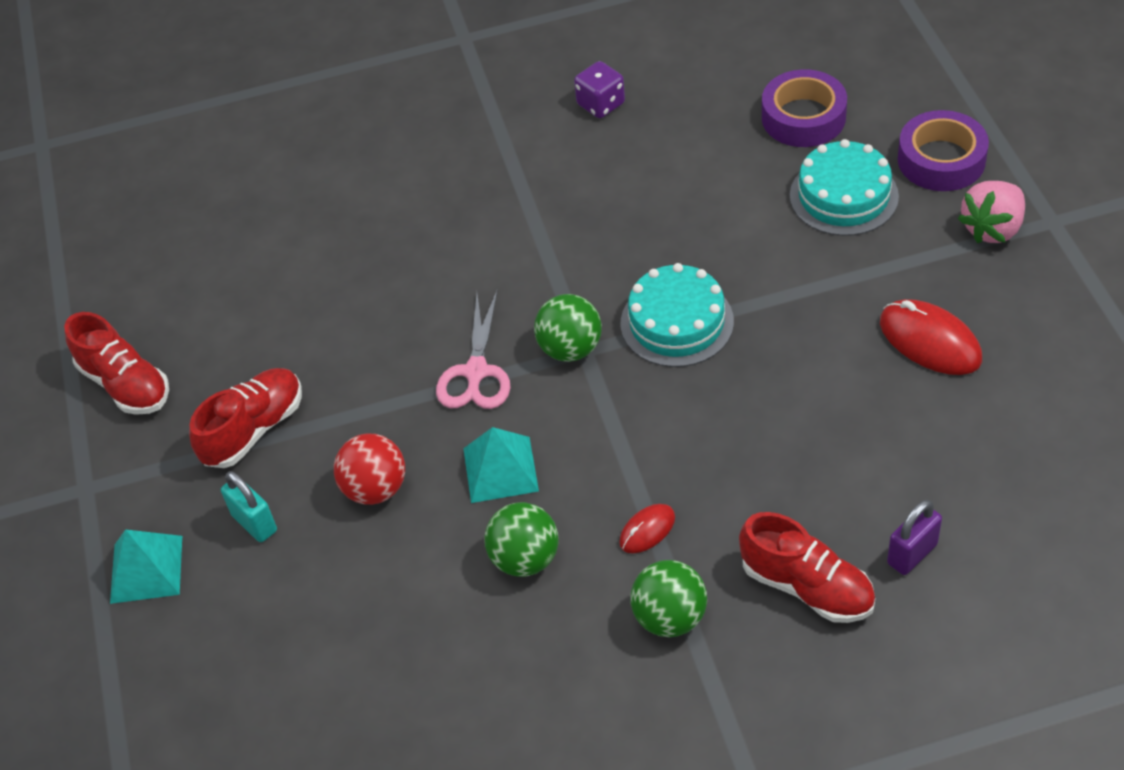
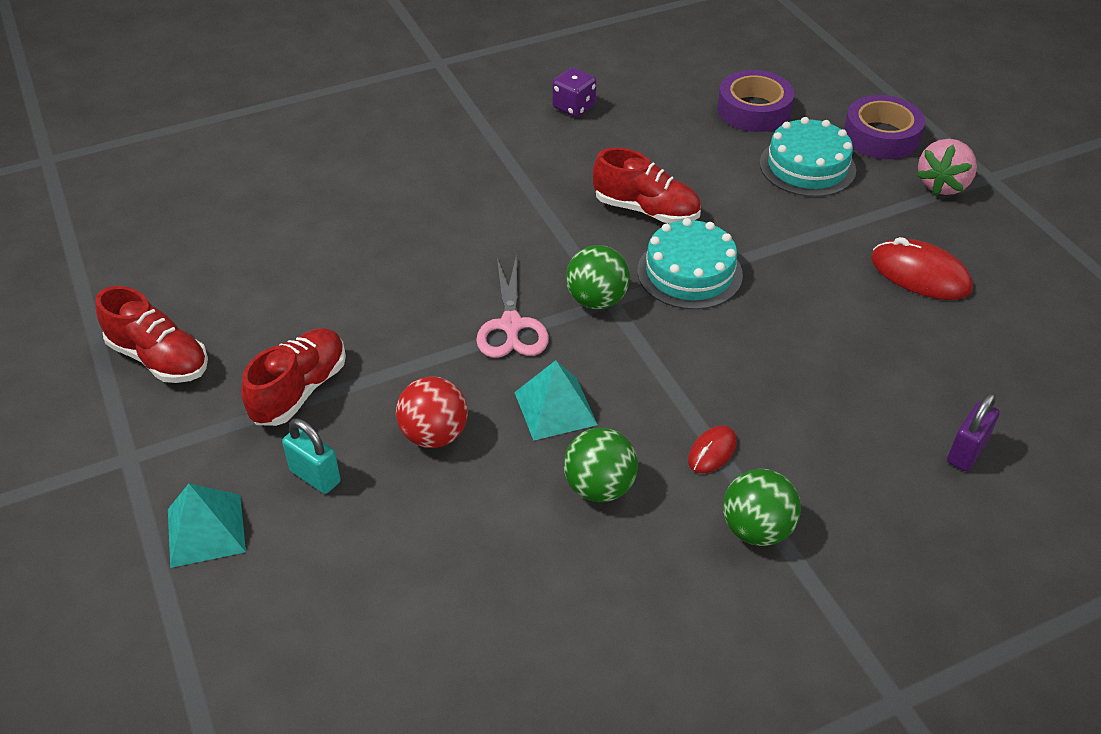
camera: 15 degrees left, 5 degrees down
red shoe [739,512,875,623] -> red shoe moved to [593,147,701,224]

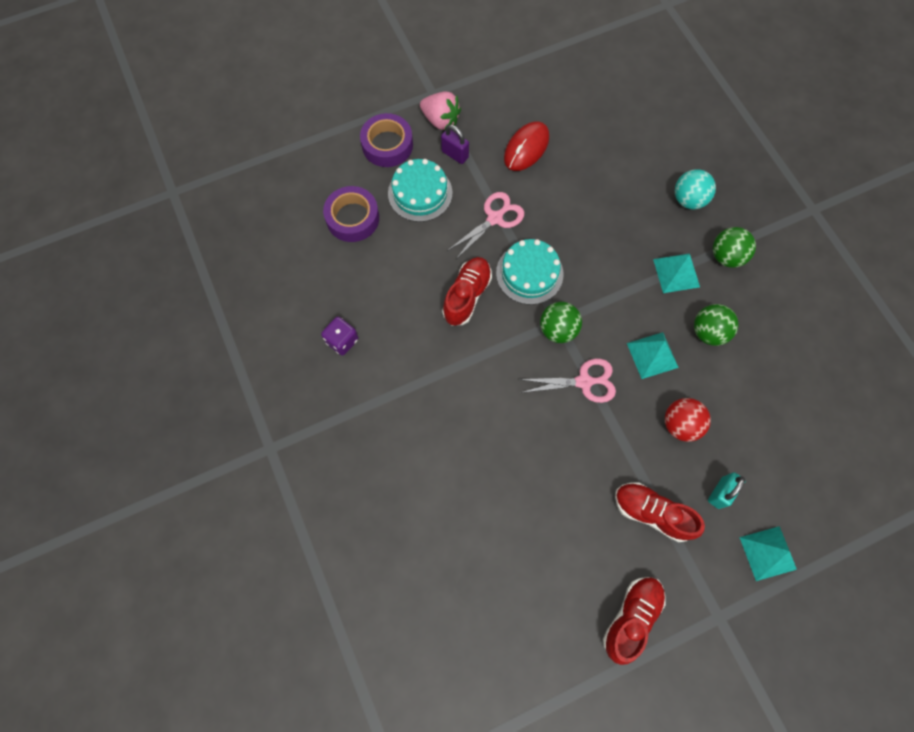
camera: 90 degrees left, 25 degrees up
red mouse [688,425,737,473] -> turquoise pyramid [653,253,700,293]
purple padlock [947,393,1000,471] -> purple padlock moved to [441,125,469,164]
none -> pink scissors [447,192,524,259]
none -> turquoise ball [675,169,716,209]

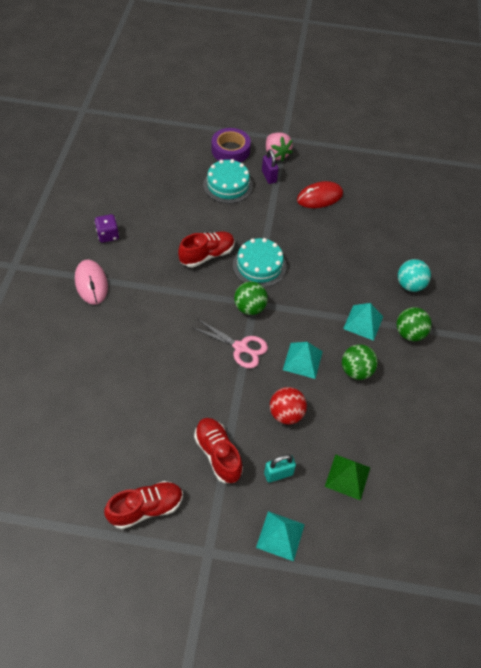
camera: 30 degrees right, 15 degrees down
purple tape [323,186,379,242] -> none
pink scissors [447,192,524,259] -> none
none -> pink mouse [75,260,108,305]
none -> green pyramid [325,454,370,501]

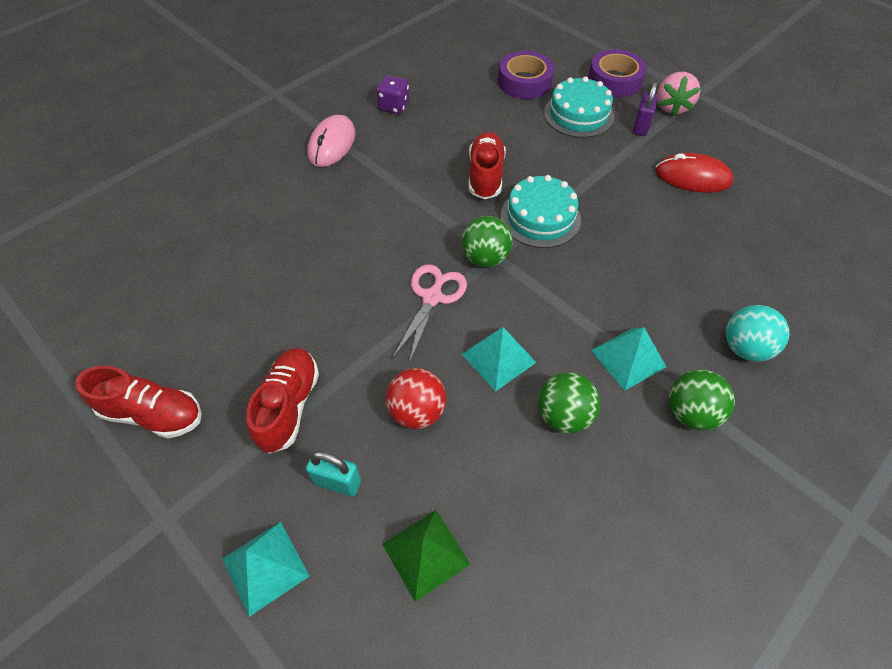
camera: 40 degrees right, 0 degrees up
red shoe [178,231,235,267] -> red shoe turned 90 degrees counterclockwise [469,132,506,200]
pink scissors [192,319,268,368] -> pink scissors turned 135 degrees counterclockwise [392,264,467,364]
none -> purple tape [498,51,554,99]

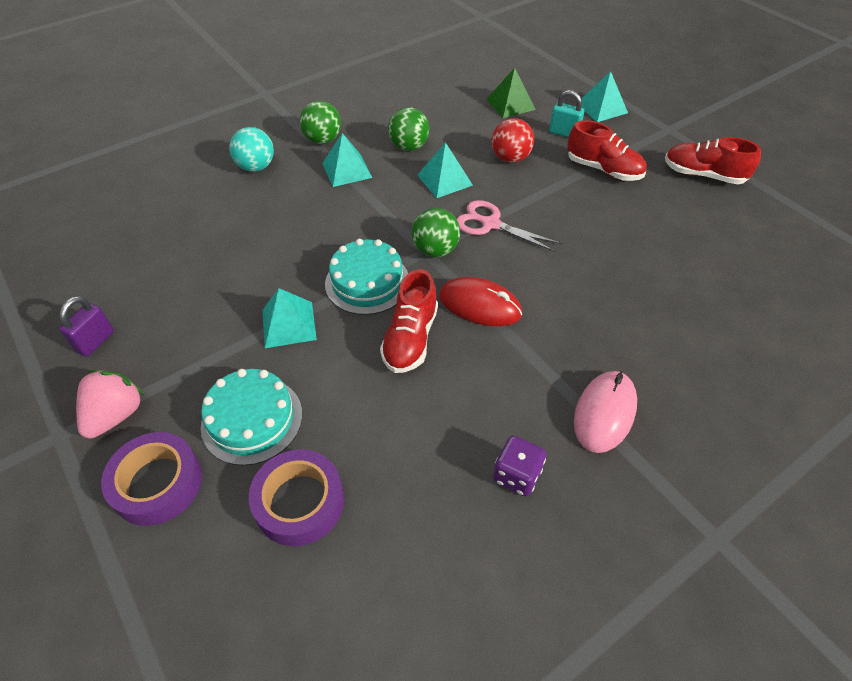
camera: 170 degrees left, 5 degrees down
red shoe [246,348,319,454] -> red shoe turned 75 degrees counterclockwise [567,120,647,181]
pink scissors [392,264,467,364] -> pink scissors turned 90 degrees clockwise [457,200,561,252]
purple padlock [633,82,657,136] -> purple padlock moved to [59,296,114,357]
red mouse [655,153,734,193] -> red mouse moved to [439,277,522,326]
none -> turquoise pyramid [262,288,317,348]

